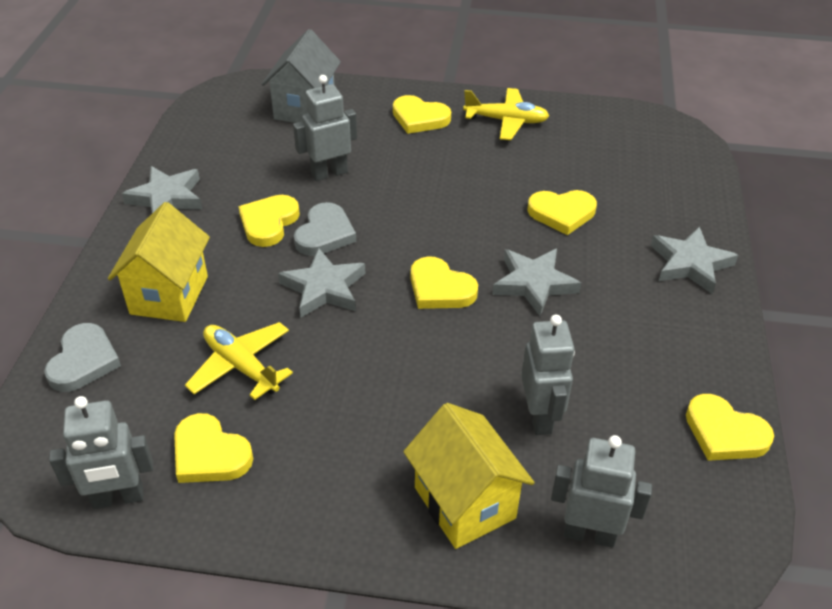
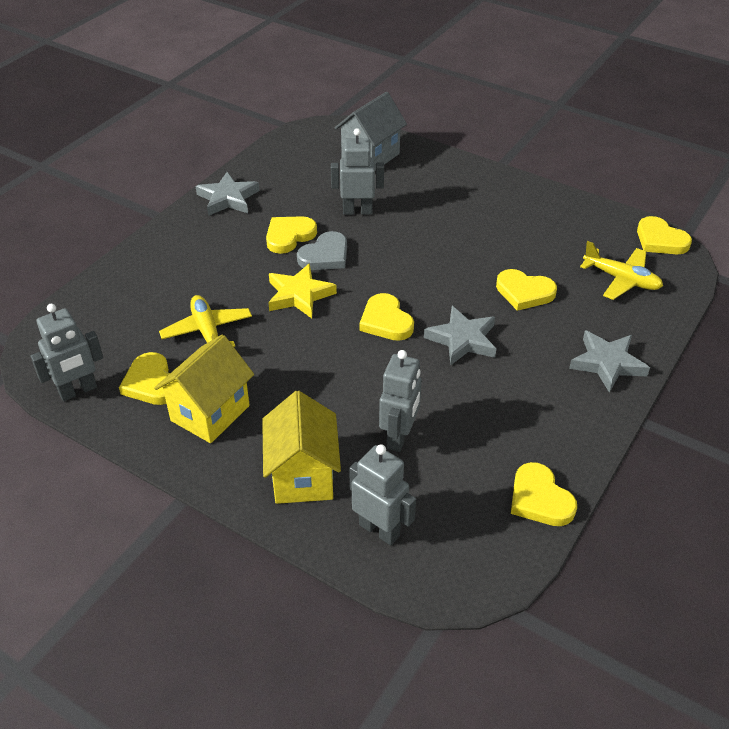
camera: 25 degrees right, 0 degrees up
grey heart [44,323,121,392] -> none
grey robot [49,396,153,509] -> grey robot turned 45 degrees counterclockwise [31,304,103,401]
yellow house [108,202,210,322] -> yellow house moved to [154,334,254,443]
grey star [278,247,365,318] -> yellow star [268,263,337,318]
yellow heart [393,95,451,134] -> yellow heart moved to [637,216,692,254]
yellow plane [463,88,549,140] -> yellow plane moved to [580,241,663,300]

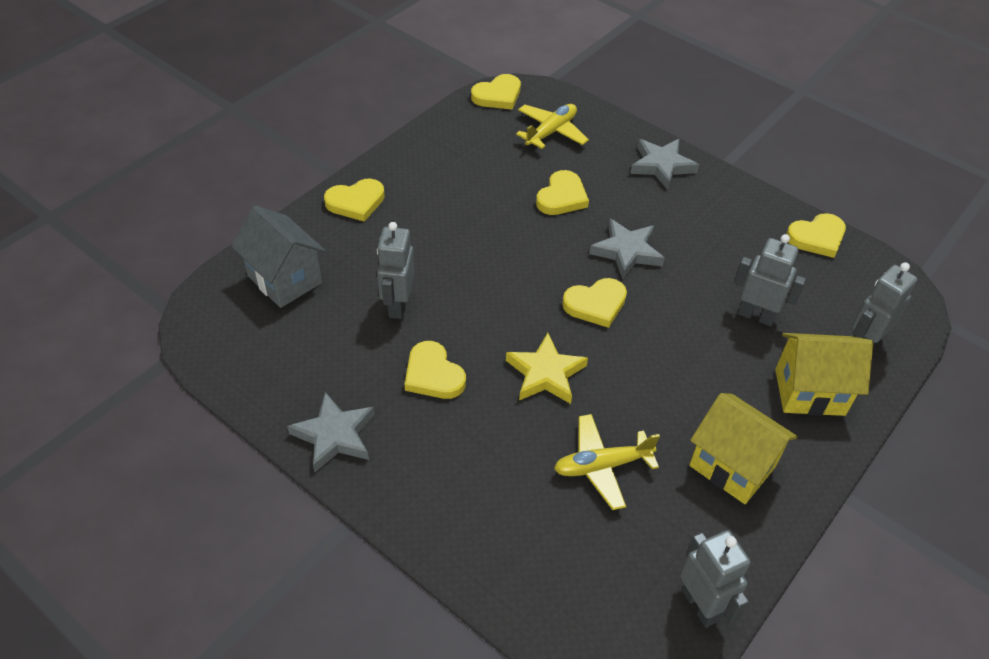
camera: 85 degrees left, 5 degrees up
yellow heart [119,352,170,405] -> yellow heart moved to [324,178,385,222]
grey heart [297,231,347,270] -> none

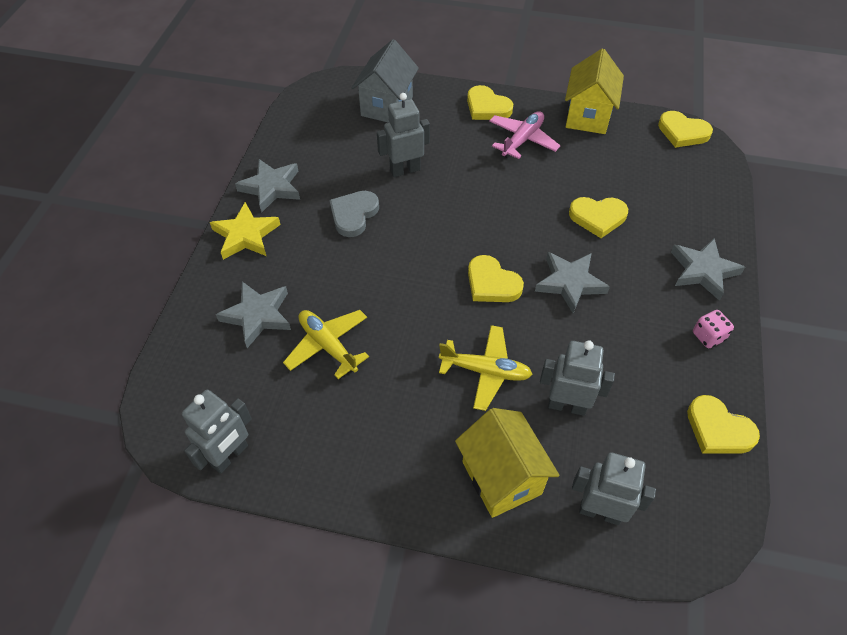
camera: 65 degrees right, 5 degrees up
yellow heart [405,341,466,399] -> grey heart [330,191,379,237]
yellow star [506,333,588,404] -> yellow star moved to [210,202,281,260]
yellow plane [516,104,589,149] -> yellow plane moved to [439,325,532,411]
yellow house [689,393,798,504] -> yellow house moved to [565,49,624,134]
grey robot [734,234,806,326] -> grey robot turned 75 degrees counterclockwise [540,340,615,416]
none -> grey star [216,282,291,348]
none -> pink plane [489,111,561,159]
none -> pink dice [693,310,734,348]

